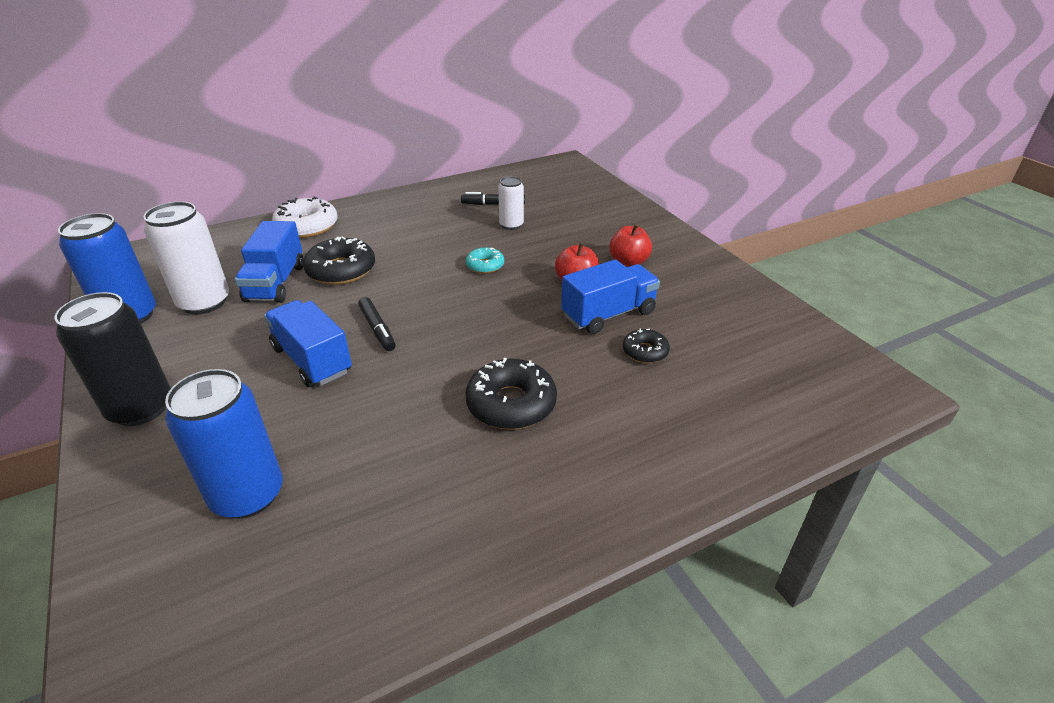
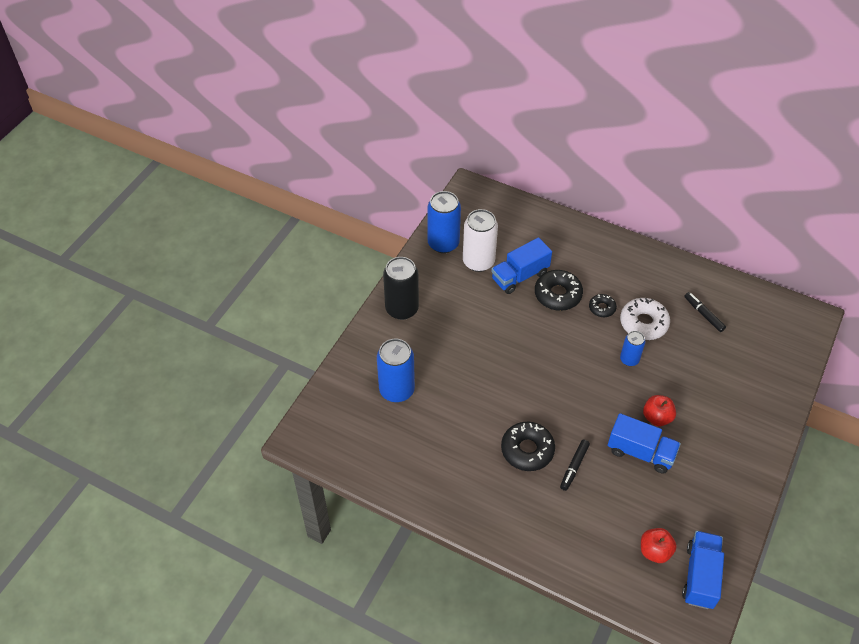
camera: 55 degrees right, 15 degrees up
blue truck [264,300,352,387] -> blue truck moved to [682,531,724,609]
white donut [272,196,337,238] -> white donut moved to [620,298,670,340]
black marker [358,297,396,351] -> black marker moved to [560,439,590,491]
turquoise donut [466,247,504,273] -> blue can [620,331,645,366]
white can [498,176,524,230] -> none
red apple [609,224,652,267] -> red apple moved to [641,528,677,563]
black donut [623,328,670,363] -> black donut moved to [589,294,617,317]

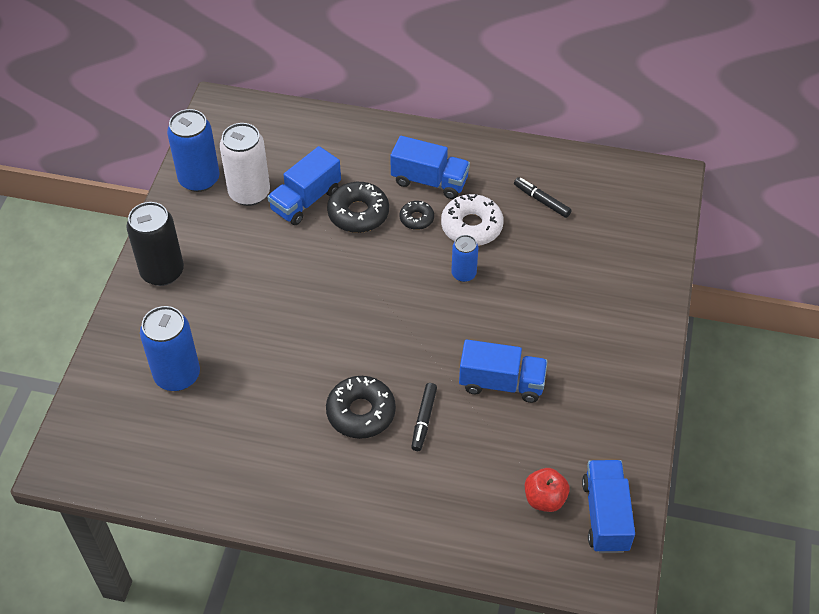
camera: 15 degrees left, 0 degrees up
red apple [643,395,676,427] -> none
none -> blue truck [390,136,470,199]

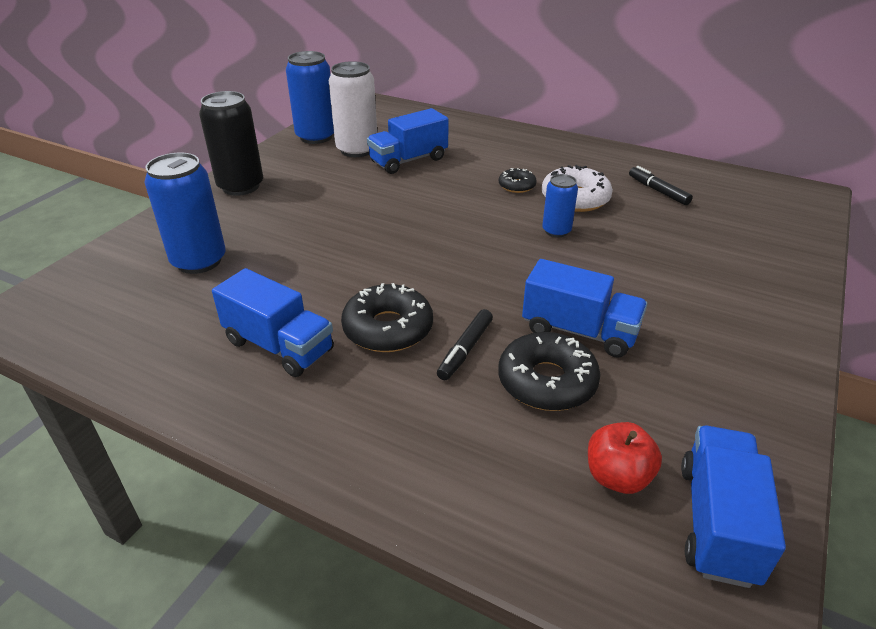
camera: 15 degrees right, 15 degrees down
black donut [327,182,389,233] -> black donut moved to [498,332,600,411]
blue truck [390,136,470,199] -> blue truck moved to [212,268,334,377]

